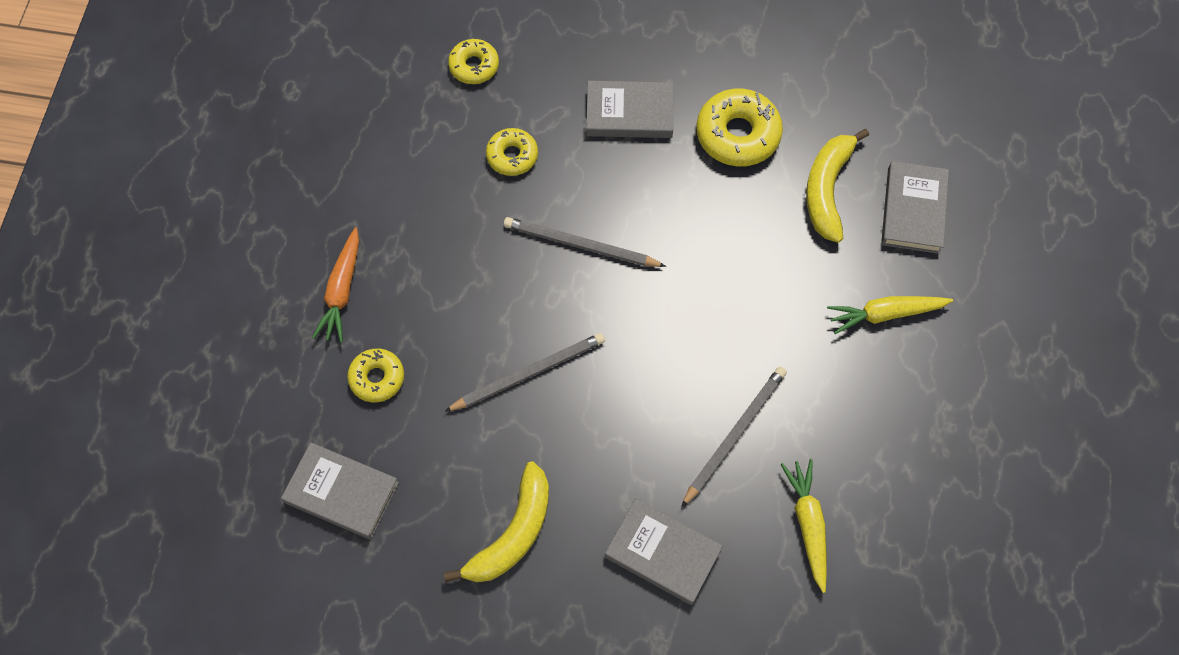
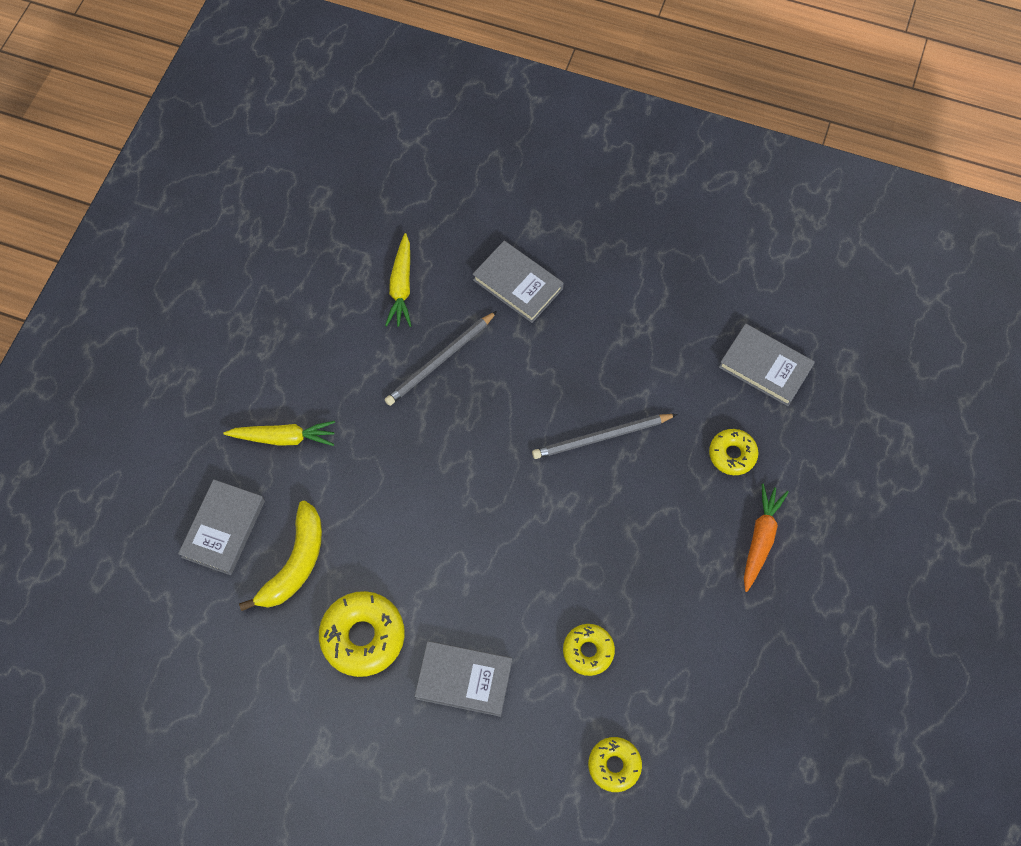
camera: 170 degrees left, 0 degrees up
yellow banana [444,462,549,582] -> none
grey pencil [504,217,666,267] -> none

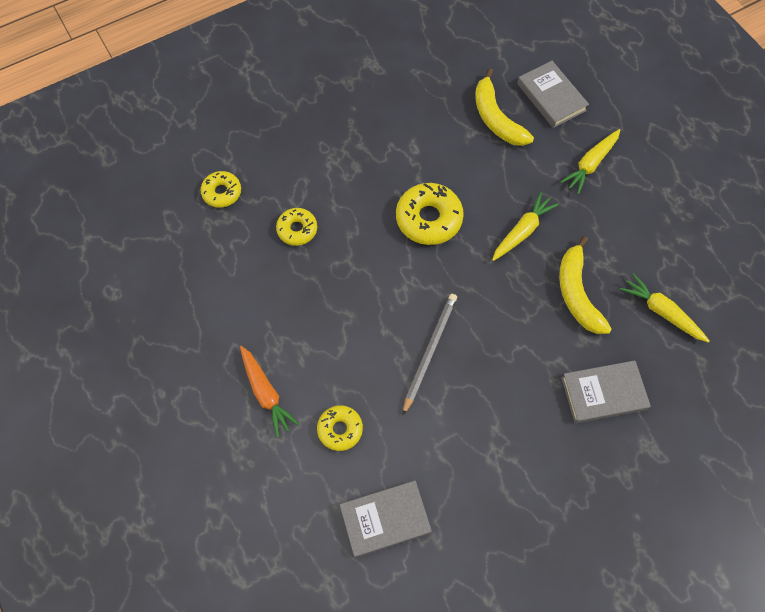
camera: 130 degrees right, 0 degrees up
yellow donut [319,591,405,677] -> yellow donut moved to [396,183,464,245]
grey pencil [385,311,497,406] -> yellow banana [559,236,612,334]
grey book [415,641,512,717] -> none
none -> yellow carrot [492,192,559,261]

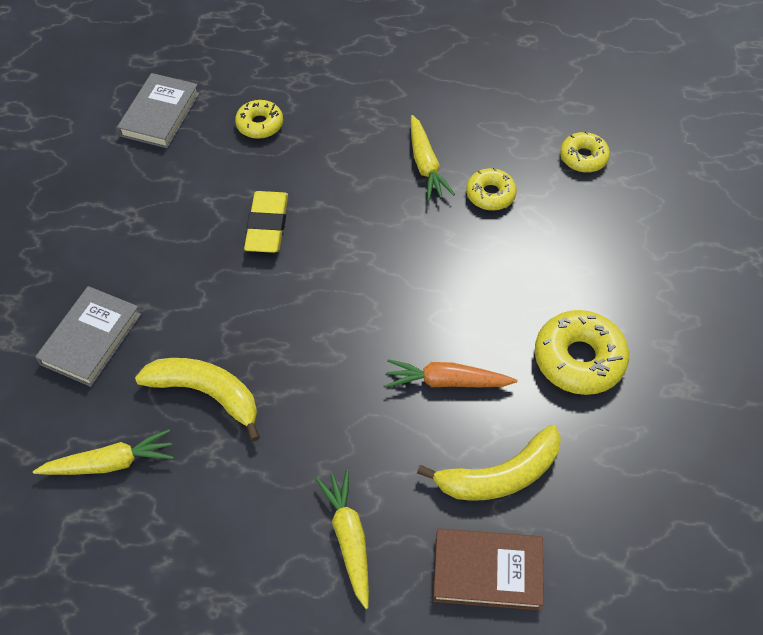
camera: 125 degrees right, 10 degrees down
orange carrot [240,346,299,438] -> orange carrot moved to [386,359,517,387]
yellow donut [396,183,464,245] -> yellow donut moved to [535,310,629,395]
grey pencil [402,294,457,416] -> yellow eraser [244,191,288,253]
yellow banana [475,68,534,146] -> yellow banana turned 150 degrees clockwise [417,425,561,501]
yellow carrot [492,192,559,261] -> yellow carrot moved to [411,115,455,201]
grey book [517,61,589,128] -> brown book [433,529,544,610]

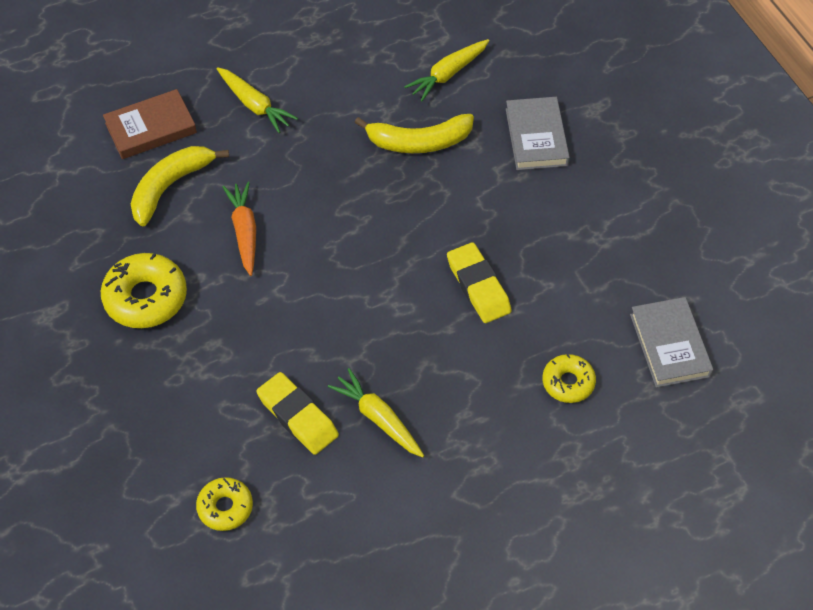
camera: 150 degrees right, 0 degrees up
orange carrot [386,359,517,387] -> orange carrot turned 75 degrees counterclockwise [223,182,256,276]
yellow donut [466,167,517,210] -> yellow eraser [256,372,339,455]

